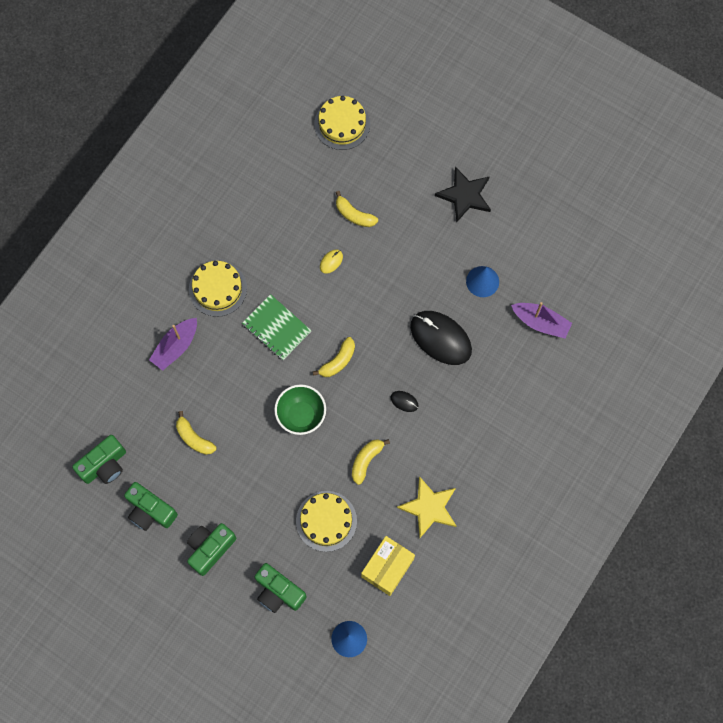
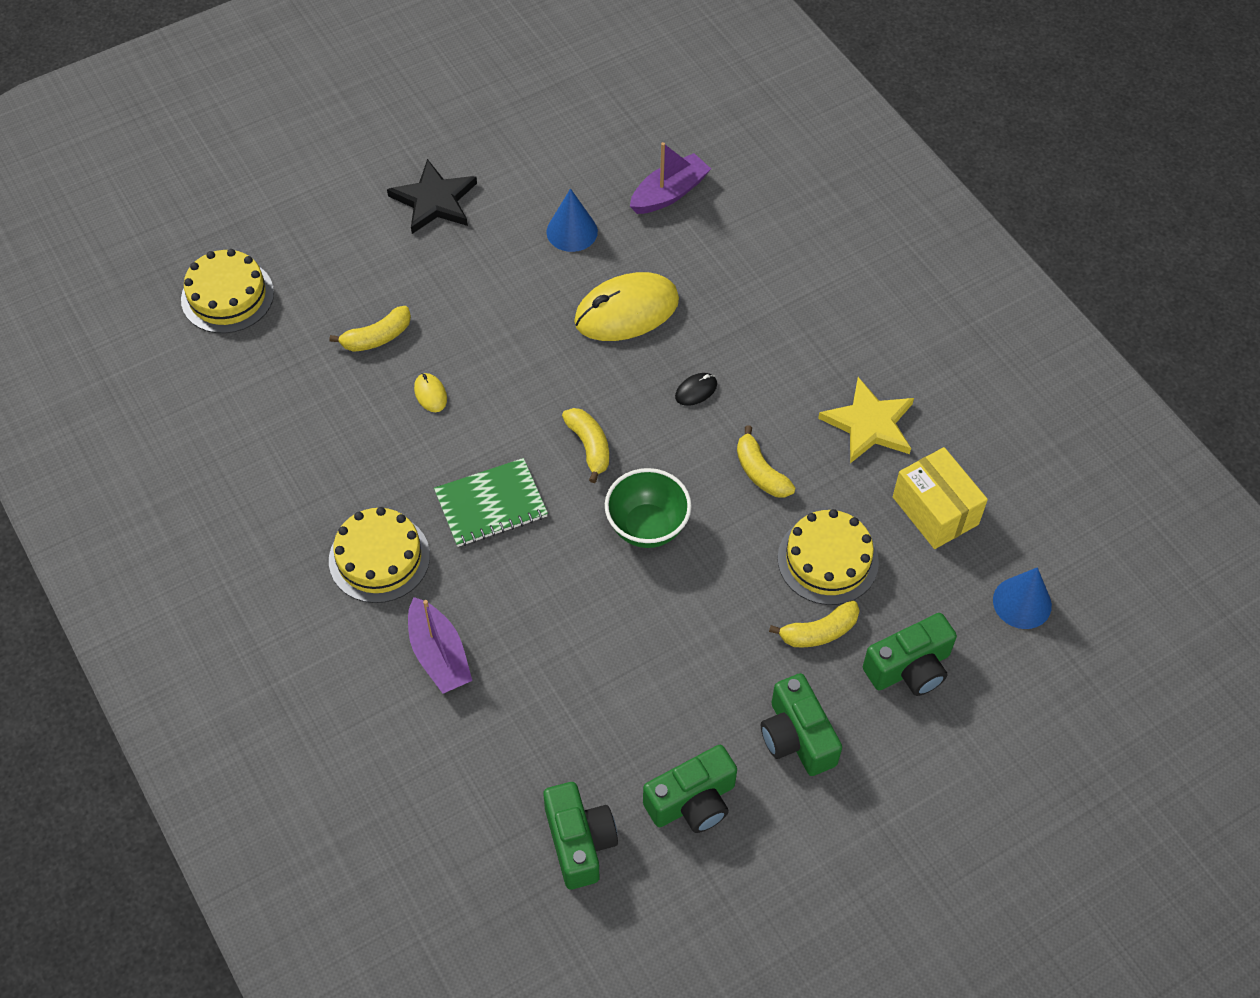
camera: 65 degrees left, 15 degrees down
yellow banana [176,411,216,455] -> yellow banana moved to [769,601,860,648]
black mouse [410,311,472,365] -> yellow mouse [574,272,679,341]

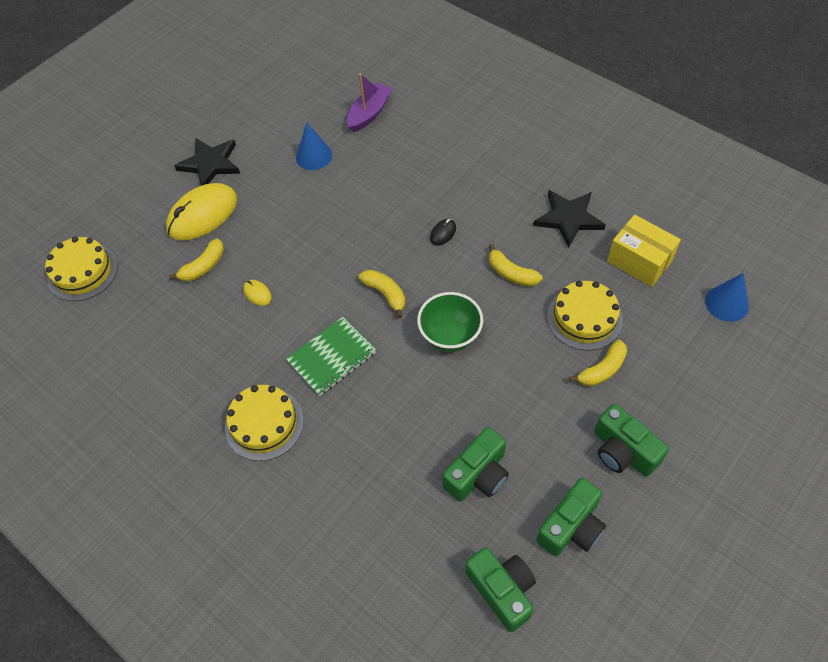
camera: 15 degrees left, 0 degrees up
purple boat [408,597,472,694] -> none
yellow mouse [574,272,679,341] -> yellow mouse moved to [166,183,237,241]
yellow star [818,377,914,463] -> black star [533,190,606,248]
green camera [863,613,957,696] -> green camera moved to [442,427,509,502]

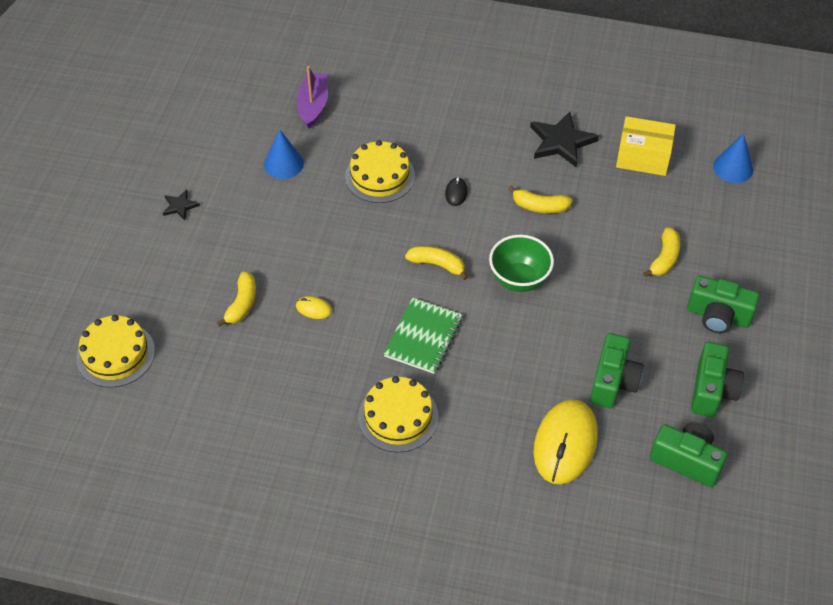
camera: 30 degrees left, 5 degrees down
yellow mouse [166,183,237,241] -> yellow mouse moved to [533,399,598,484]
black star [175,138,240,186] -> black star [163,189,200,220], size x0.52
yellow cake [547,281,623,350] -> yellow cake moved to [345,140,415,203]

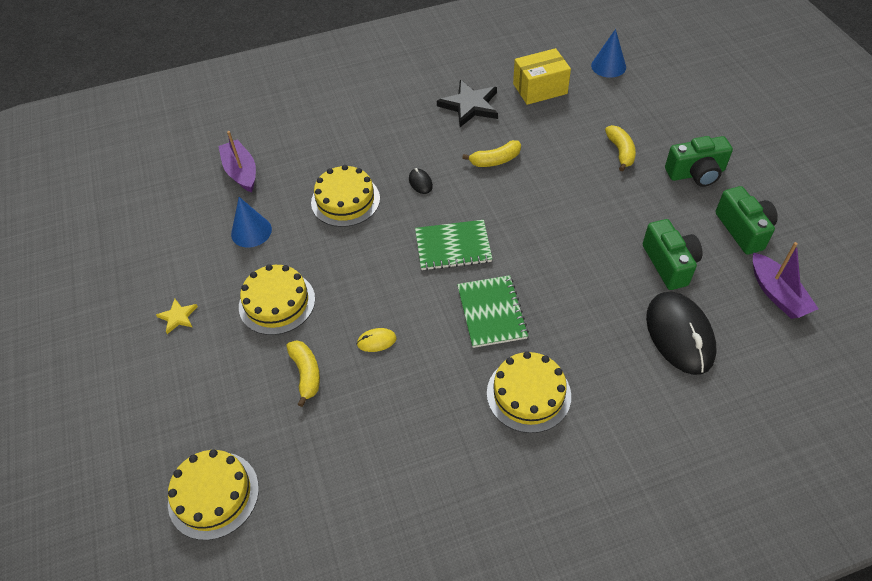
camera: 30 degrees left, 0 degrees up
black star [163,189,200,220] -> yellow star [156,299,198,334]
yellow banana [405,246,468,280] -> green notebook [415,220,492,271]
green bowl [489,235,554,292] -> none
yellow mouse [533,399,598,484] -> black mouse [646,292,716,375]
green camera [650,422,727,487] -> purple boat [753,242,819,319]
none -> yellow cake [239,264,315,335]

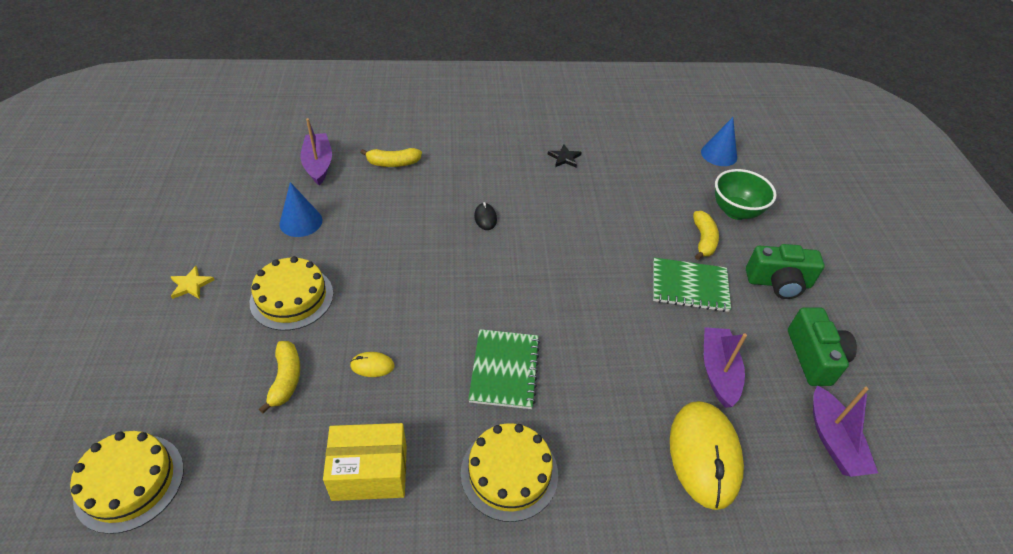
camera: 10 degrees right, 5 degrees down
yellow cake [311,165,380,227] -> none
green notebook [415,220,492,271] -> green notebook moved to [653,258,731,312]
black star [437,80,498,127] -> black star [548,145,582,167], size x0.52
yellow banana [462,140,521,167] -> yellow banana moved to [360,148,422,167]
yellow box [513,48,571,105] -> yellow box moved to [323,423,407,501]
green camera [643,219,703,290] -> purple boat [704,327,747,408]
black mouse [646,292,716,375] -> yellow mouse [670,401,744,510]
none -> green bowl [715,169,777,220]

